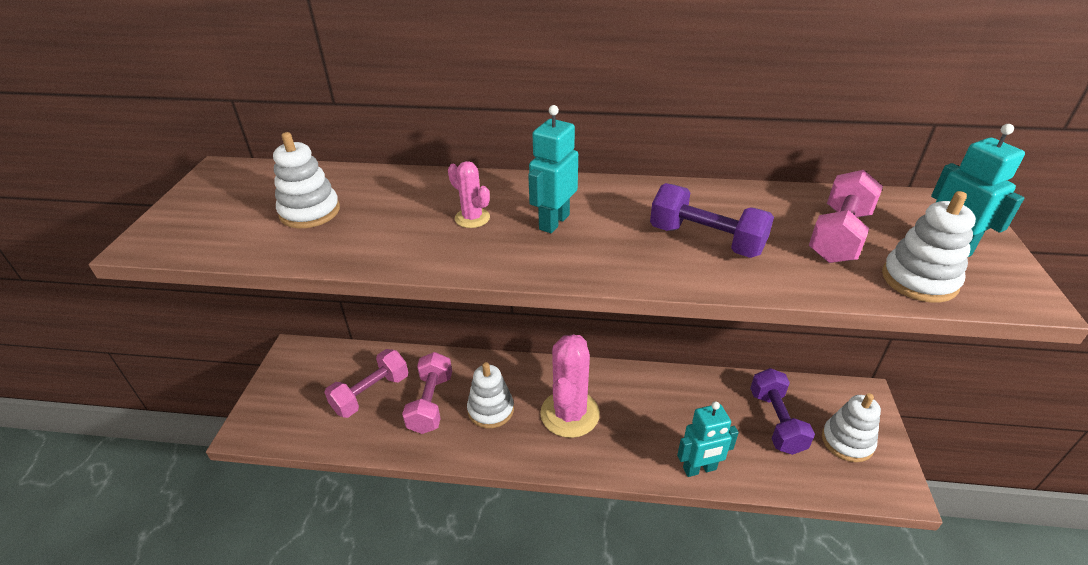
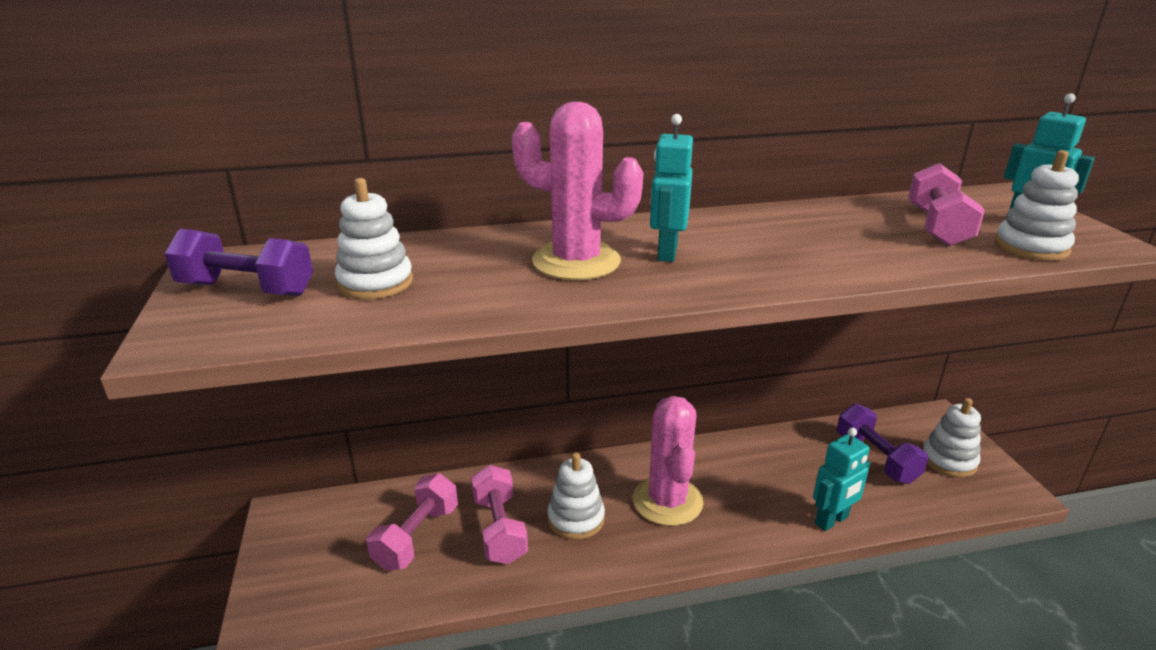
camera: 20 degrees left, 10 degrees down
pink cactus [448,161,490,228] -> pink cactus [512,102,643,280], size x2.15
purple dumbbell [650,183,774,258] -> purple dumbbell moved to [164,229,313,296]

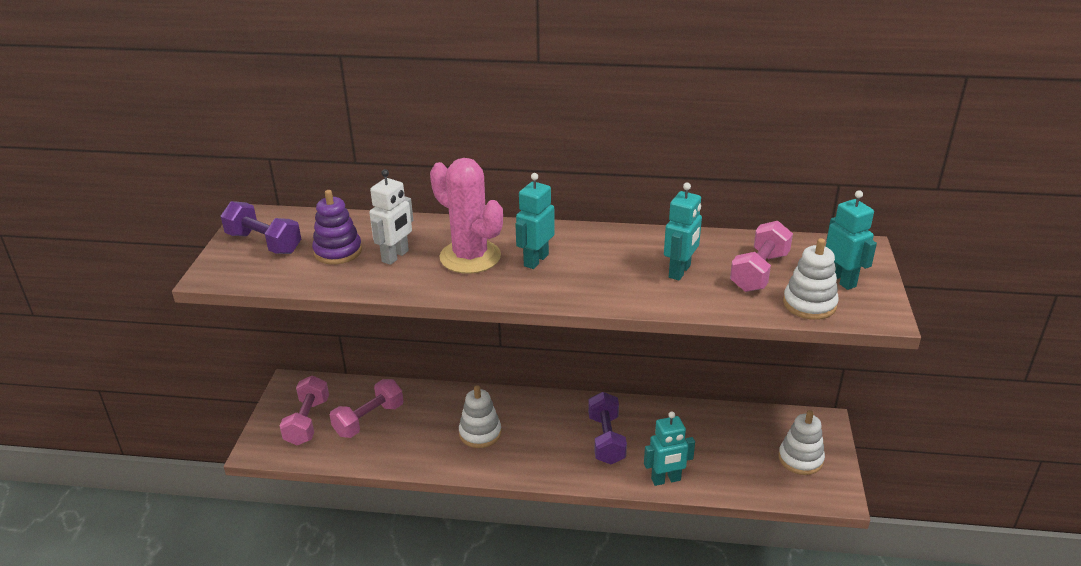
camera: 20 degrees right, 5 degrees up
white stacking toy [335,178,413,299] -> purple stacking toy [312,190,362,264]
pink dumbbell [471,465,528,564] -> pink dumbbell moved to [280,376,329,445]
pink cactus [633,396,704,526] -> none
purple dumbbell [837,404,928,484] -> purple dumbbell moved to [588,392,627,464]
none -> white robot [369,169,413,265]
none -> turquoise robot [664,183,702,280]

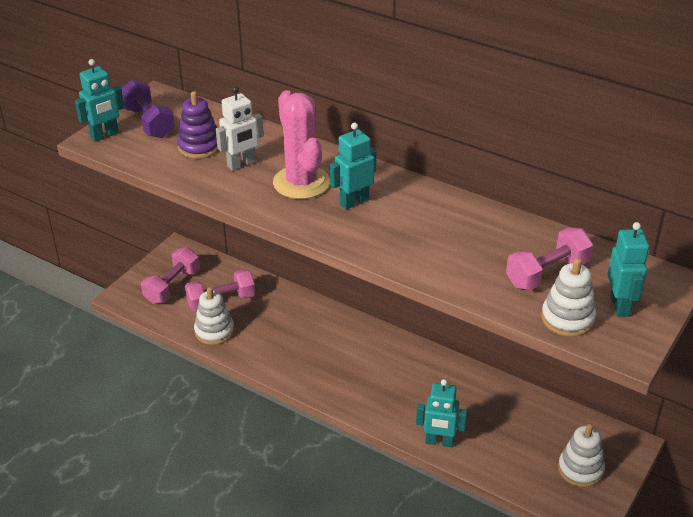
camera: 25 degrees right, 5 degrees up
white stacking toy [459,385,501,448] -> white stacking toy moved to [194,287,234,345]
purple dumbbell [588,392,627,464] -> none
turquoise robot [664,183,702,280] -> turquoise robot moved to [75,59,124,142]

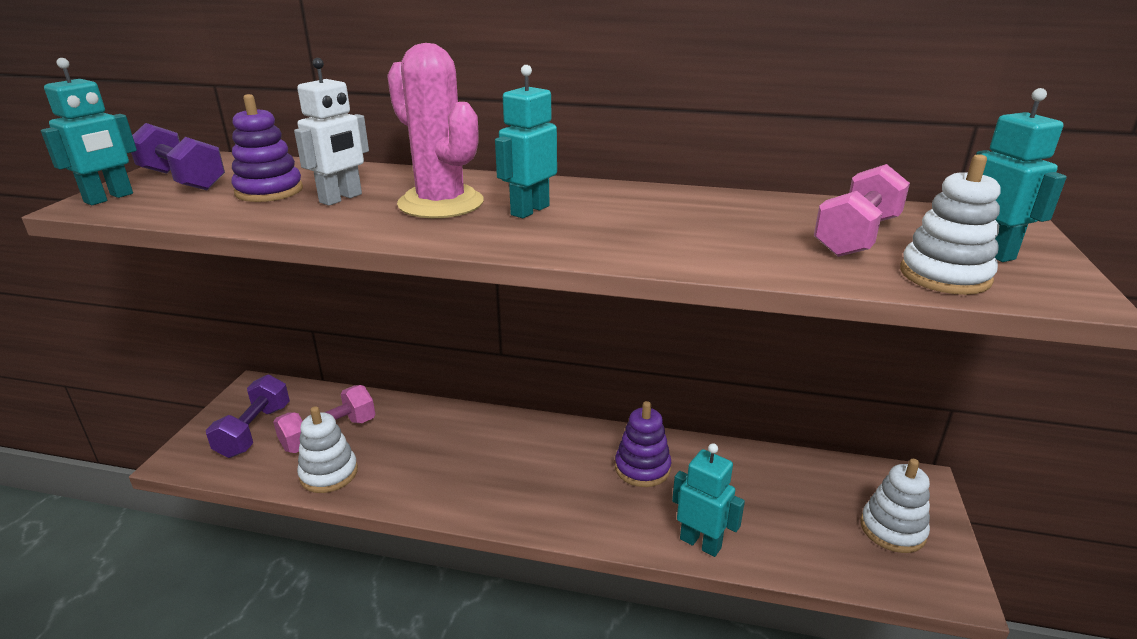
camera: 20 degrees left, 10 degrees down
pink dumbbell [141,247,200,304] -> purple dumbbell [206,374,290,458]
turquoise robot [416,379,467,447] -> turquoise robot turned 135 degrees counterclockwise [672,443,745,557]
none -> purple stacking toy [615,401,671,487]

